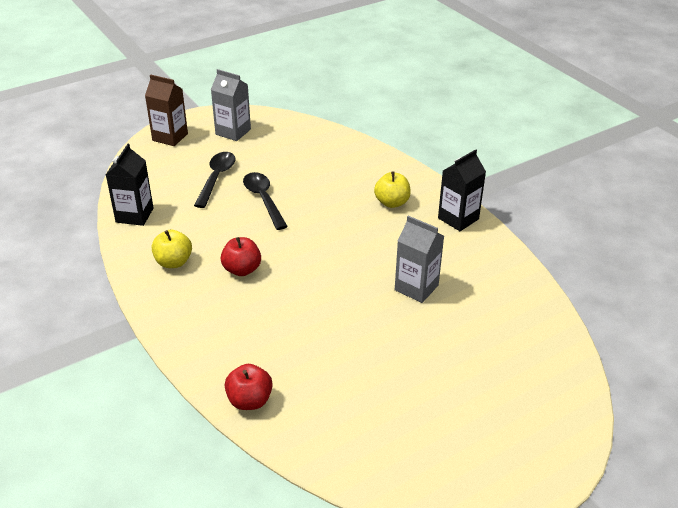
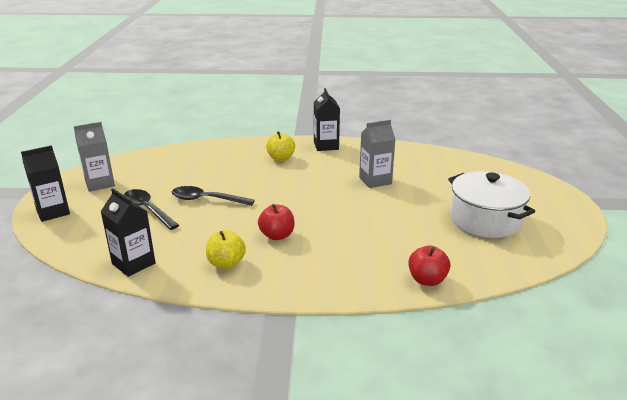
camera: 55 degrees left, 10 degrees down
brown carton [145,74,188,146] -> black carton [21,145,70,222]
none -> white pot [448,171,535,238]

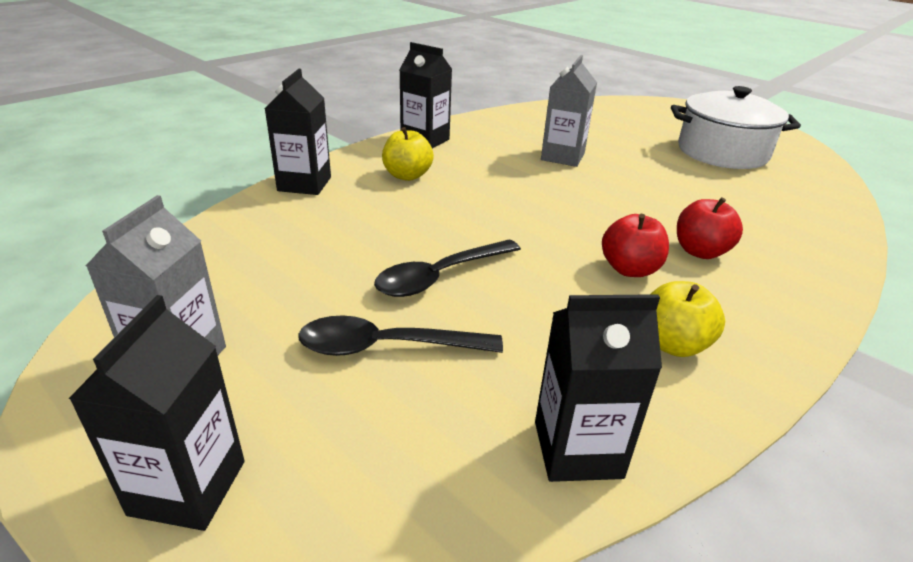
camera: 50 degrees left, 5 degrees up
red apple [408,245,450,286] -> red apple moved to [677,197,743,259]
none -> black carton [265,69,331,195]

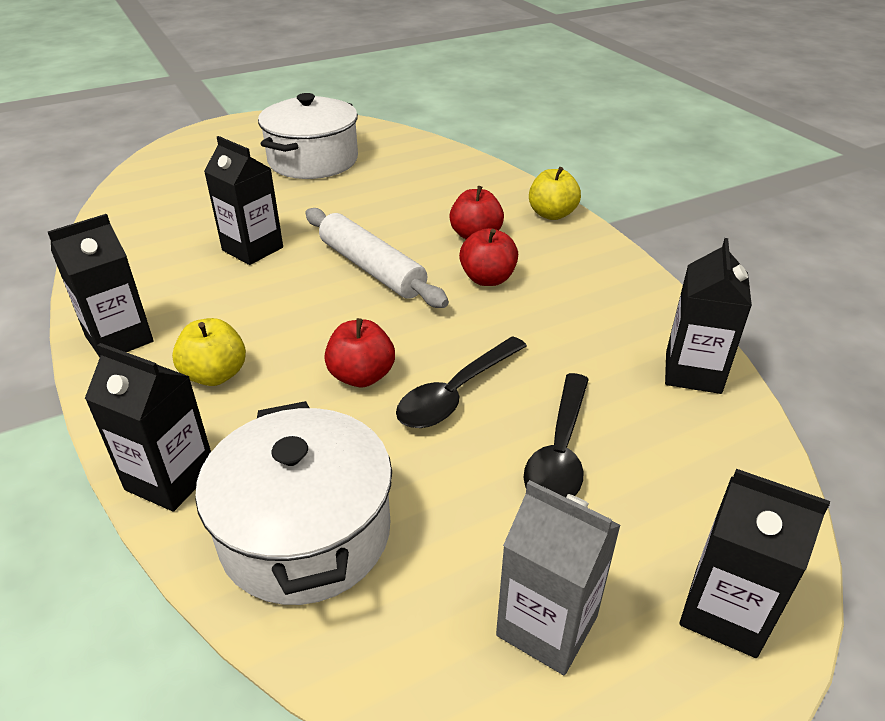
camera: 70 degrees left, 5 degrees up
black spoon [374,240,521,297] -> black spoon turned 60 degrees clockwise [396,336,527,428]
grey carton [541,55,597,167] -> black carton [204,136,283,265]
yellow apple [651,281,725,357] -> yellow apple moved to [529,167,581,220]
none -> white pot [195,401,392,605]
none -> white rolling pin [305,208,449,308]
none -> red apple [324,318,395,387]

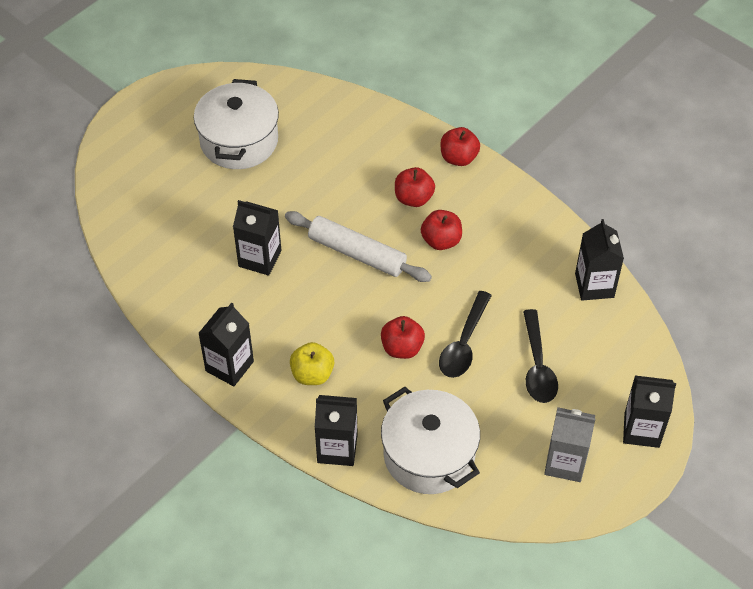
camera: 20 degrees left, 15 degrees up
yellow apple [529,167,581,220] -> red apple [440,127,480,166]

